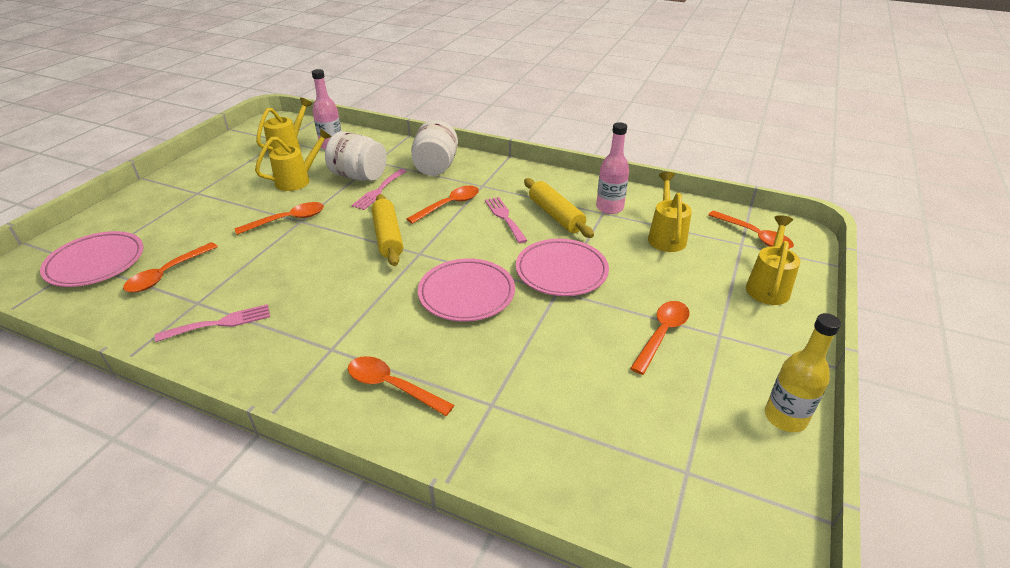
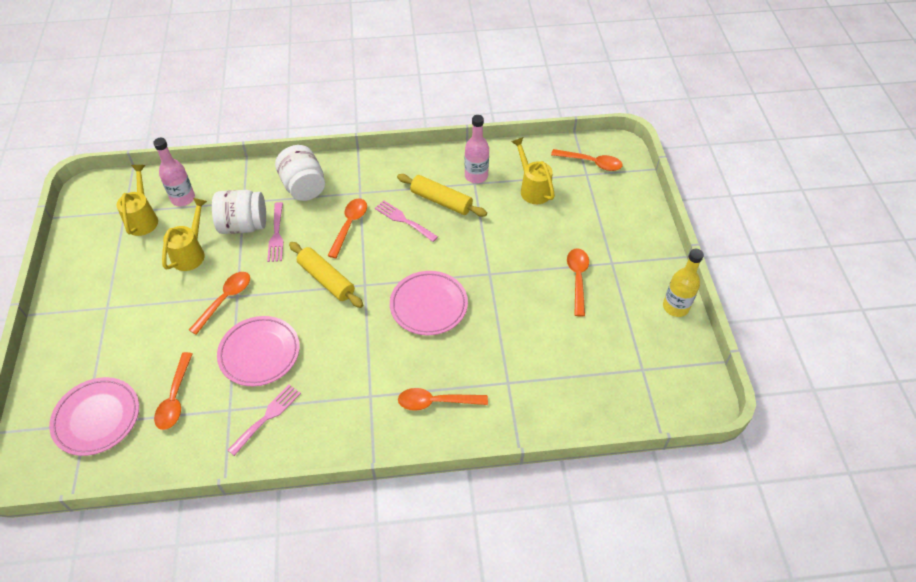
camera: 30 degrees left, 15 degrees up
pink plate [516,239,609,296] -> pink plate moved to [217,316,300,386]
yellow watering can [746,215,800,305] -> none

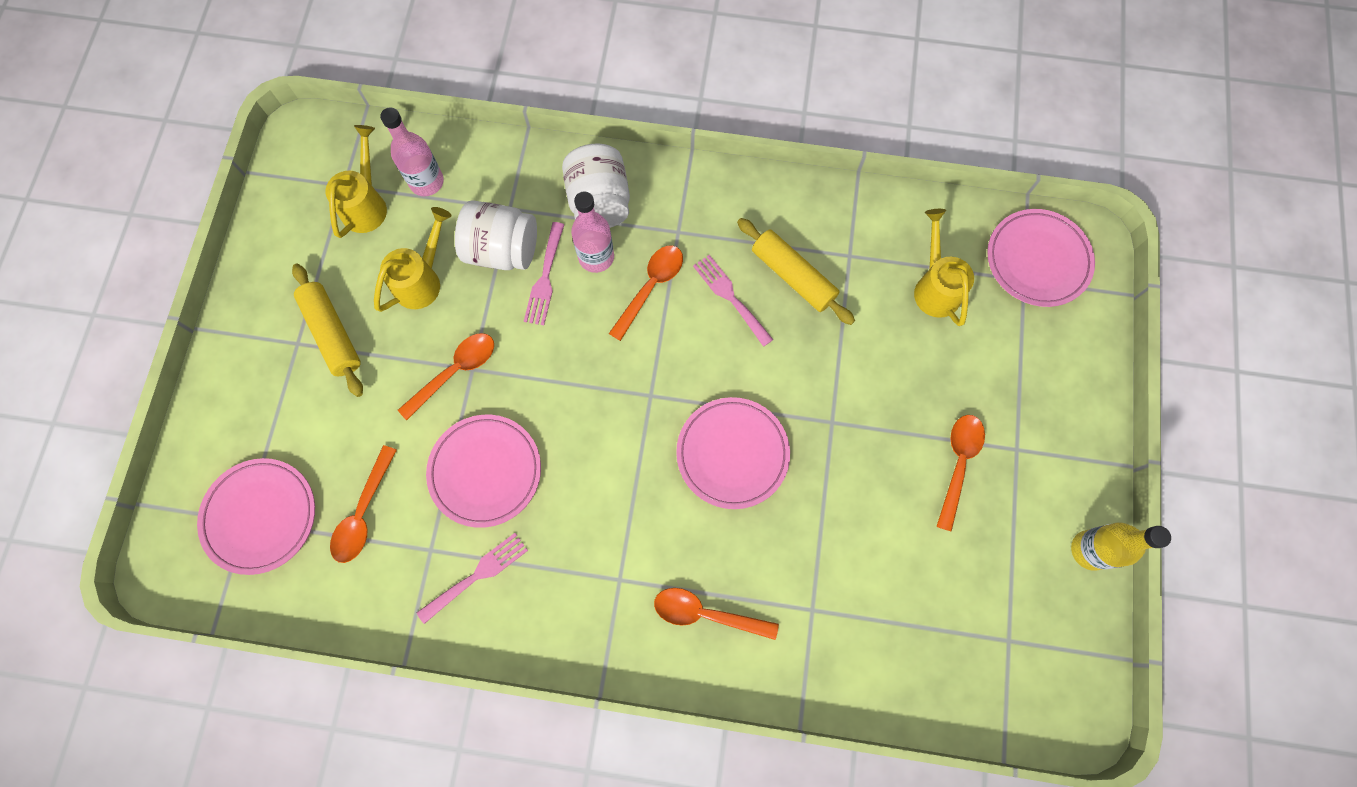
camera: 15 degrees right, 20 degrees up
yellow rolling pin [289,242,363,308] -> yellow rolling pin moved to [292,264,363,397]
pink bottle [465,115,489,183] -> pink bottle moved to [571,191,614,273]
orange spoon [551,149,623,171] -> pink plate [987,209,1095,307]

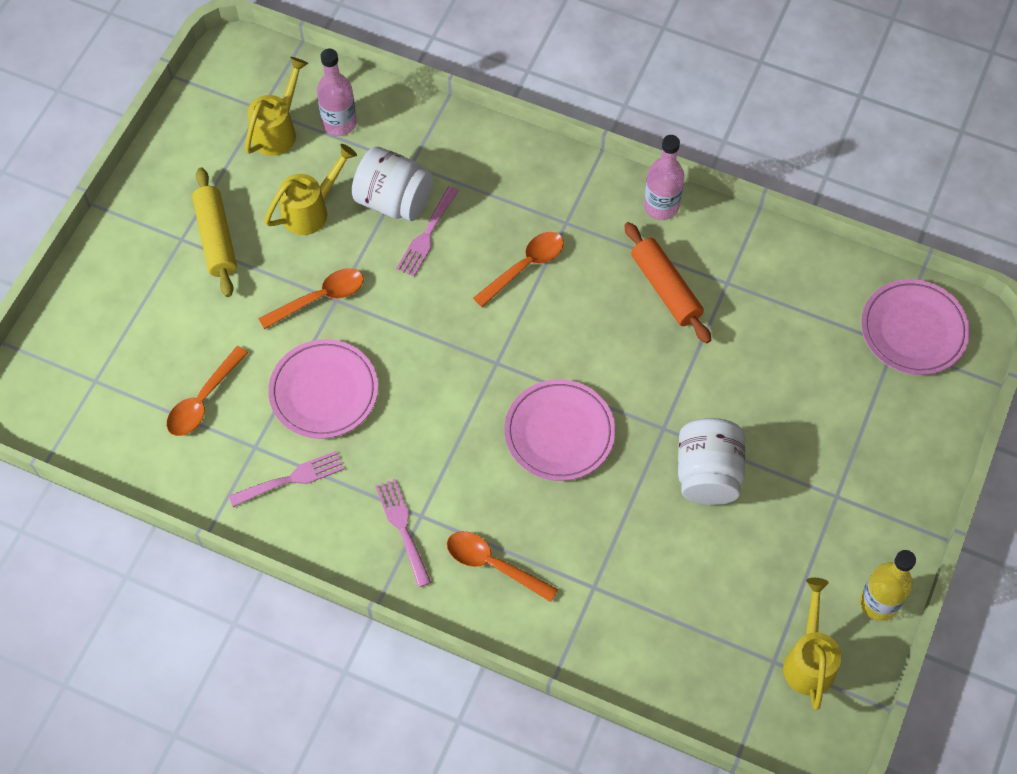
camera: 15 degrees right, 10 degrees down
pink plate [197,458,315,575] -> none
white jar [562,144,630,228] -> white jar moved to [678,418,745,505]
pink bottle [571,191,614,273] -> pink bottle moved to [644,135,684,220]
pink fork [693,255,773,347] -> pink fork moved to [375,479,431,587]
yellow rolling pin [737,218,855,325] -> orange rolling pin [624,222,711,343]
yellow watering can [914,209,974,326] -> yellow watering can moved to [783,578,842,710]
orange spoon [936,415,985,532] -> none

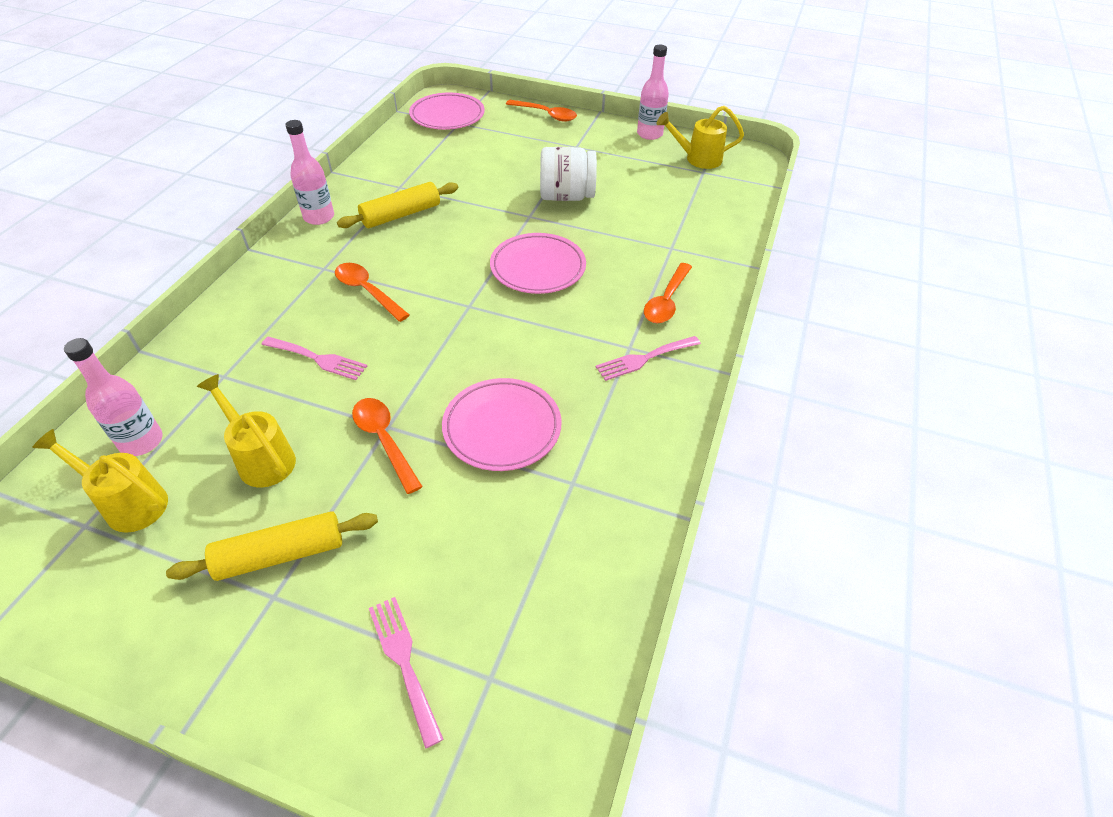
camera: 95 degrees left, 15 degrees down
orange spoon [167,346,248,436] -> orange spoon moved to [506,100,577,122]
pink fork [229,451,344,507] -> pink fork moved to [369,597,443,749]
white jar [352,147,433,221] -> none
orange rolling pin [624,222,711,343] -> yellow rolling pin [337,182,458,228]
yellow bottle [860,550,916,621] -> pink bottle [637,45,669,140]

